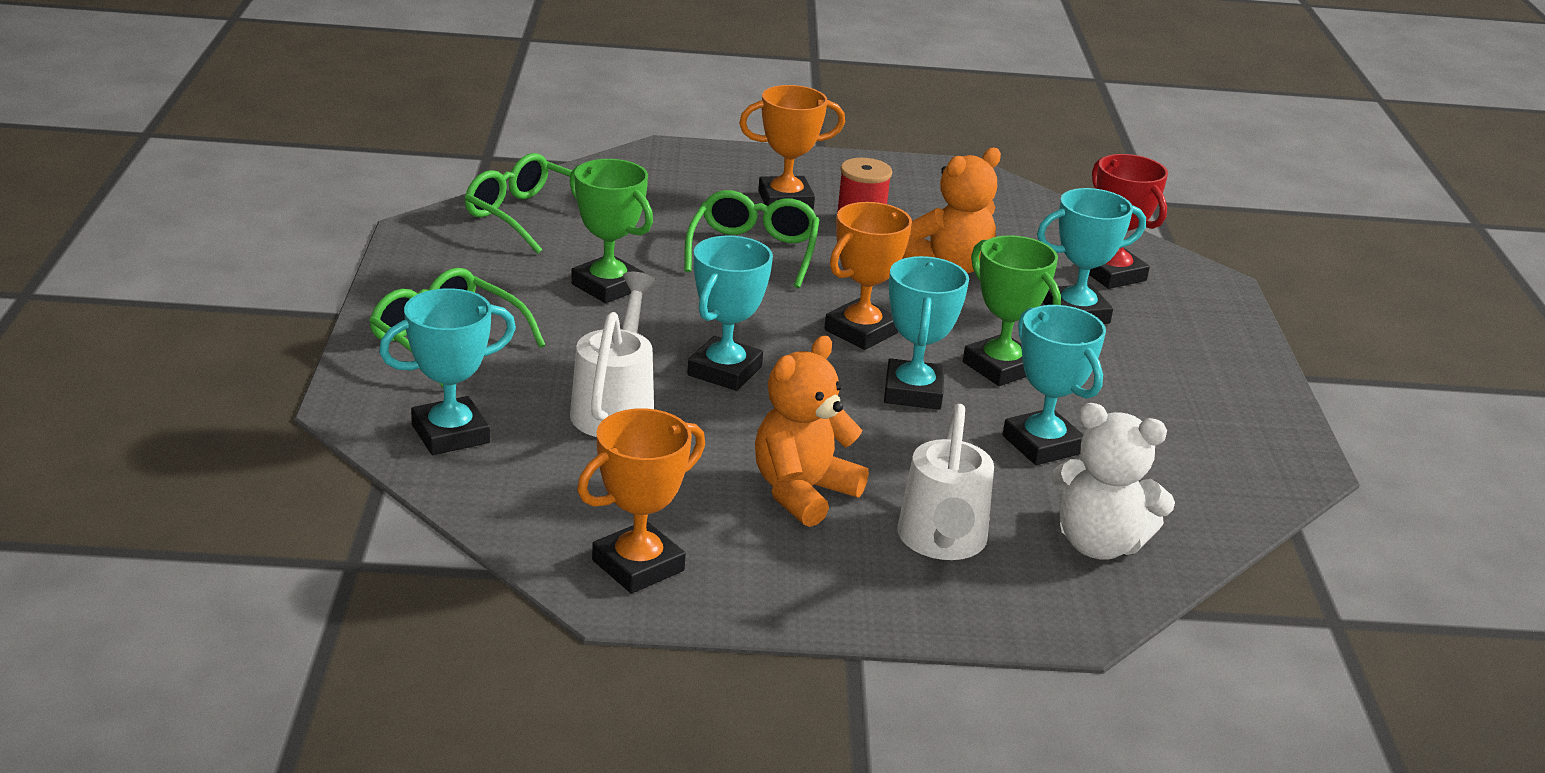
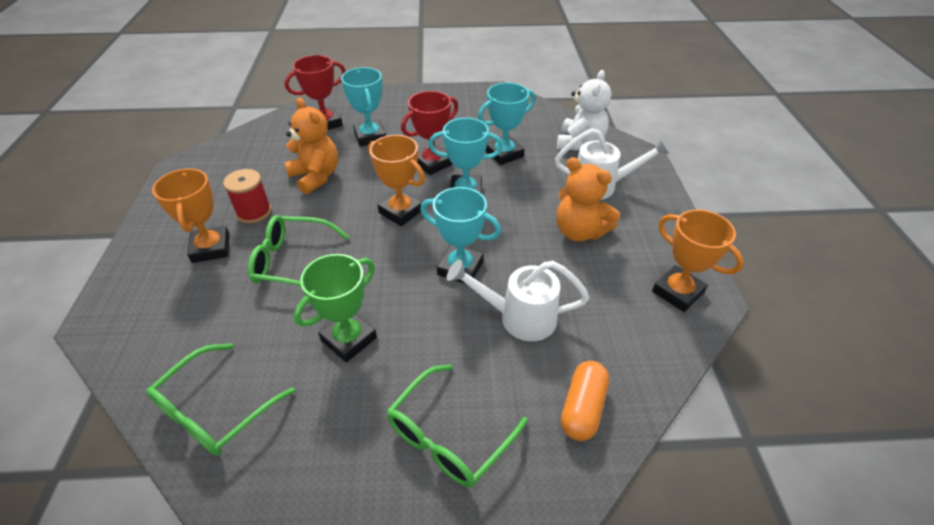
camera: 90 degrees left, 15 degrees up
turquoise trophy [379,288,516,455] -> orange capsule [561,361,609,441]
green trophy [963,235,1061,386] -> red trophy [401,91,458,175]

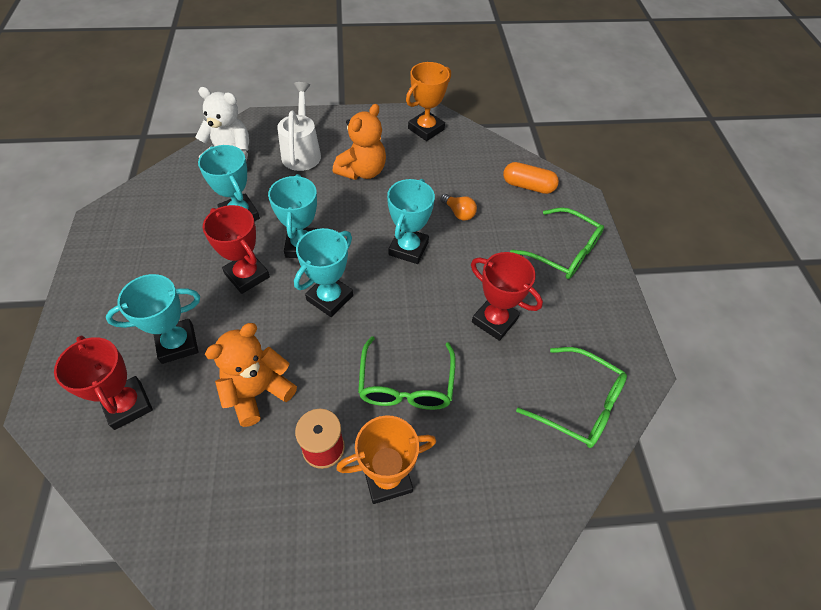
camera: 95 degrees left, 10 degrees up
green trophy [294,254,377,362] -> red trophy [471,252,543,341]
orange trophy [368,135,425,226] -> turquoise trophy [294,228,353,317]
white watering can [447,259,589,341] -> orange light bulb [441,194,477,221]

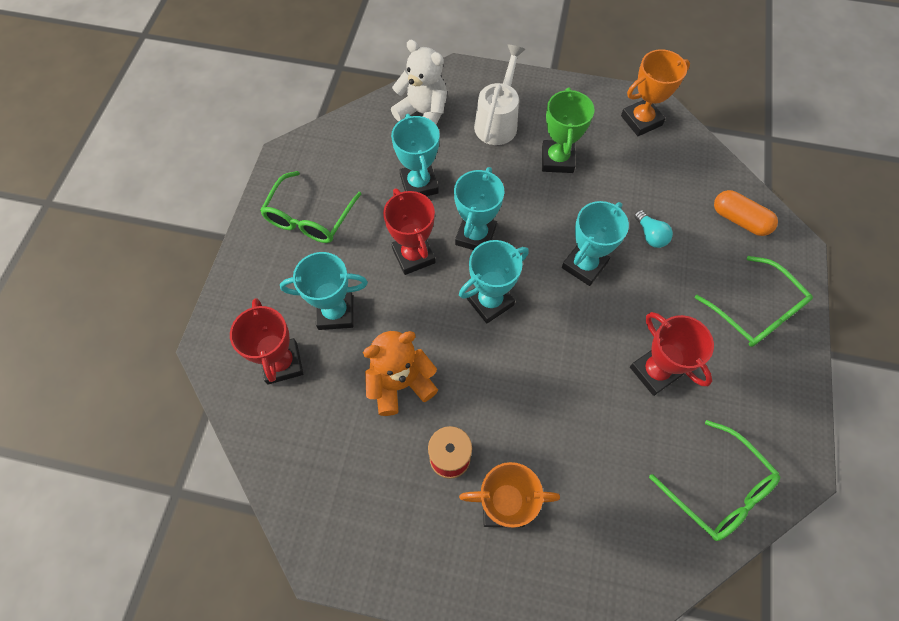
camera: 20 degrees right, 10 degrees up
orange teddy bear [333,104,386,180] -> green trophy [542,88,595,173]
green glasses [358,336,456,410] -> green glasses moved to [260,171,362,243]
orange light bulb [441,194,477,221] -> turquoise light bulb [634,210,673,248]

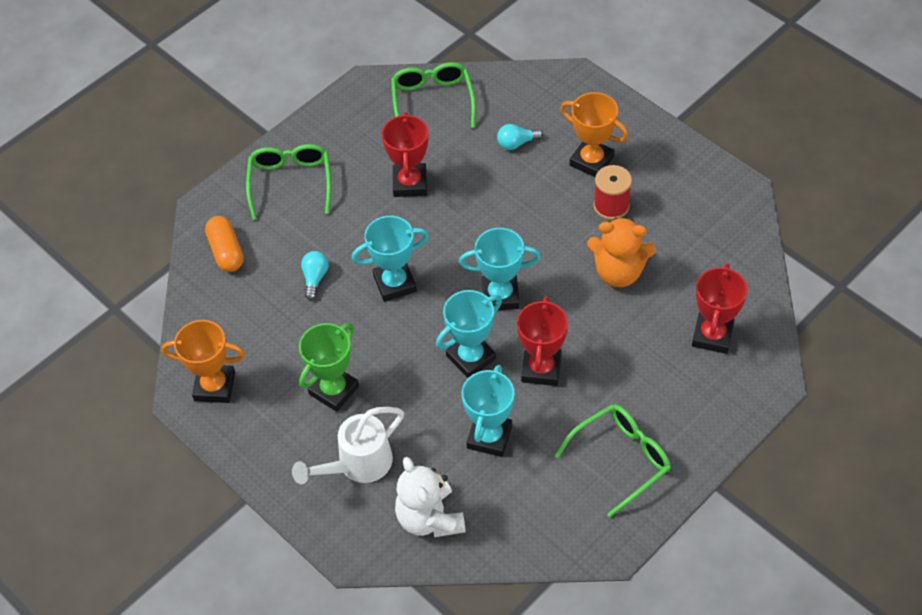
camera: 145 degrees left, 10 degrees down
turquoise trophy [280,252,368,330] -> none
none -> turquoise light bulb [497,124,543,150]

